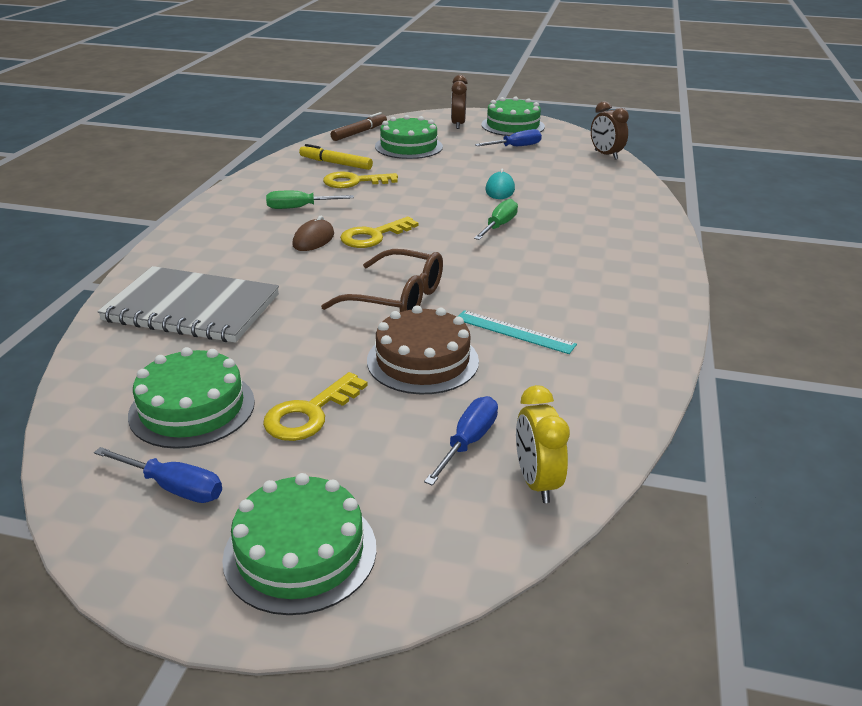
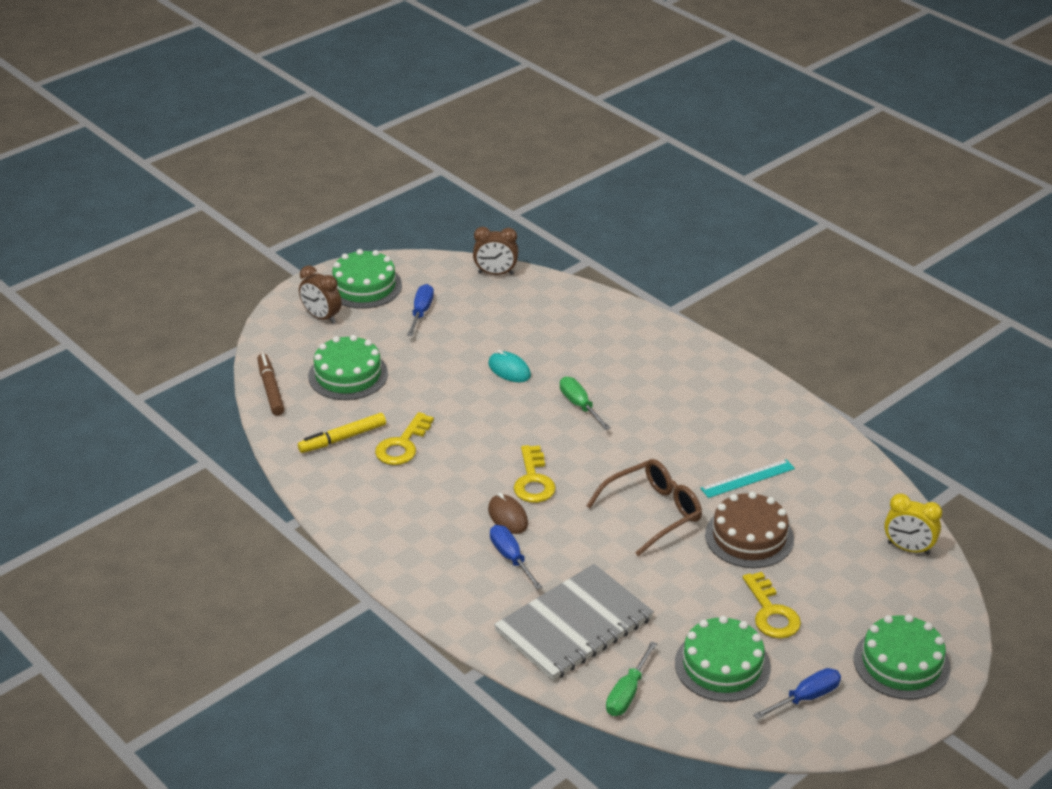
camera: 55 degrees left, 5 degrees up
green screwdriver [266,191,354,209] -> green screwdriver moved to [606,641,657,716]
blue screwdriver [424,396,498,486] -> blue screwdriver moved to [490,525,543,590]

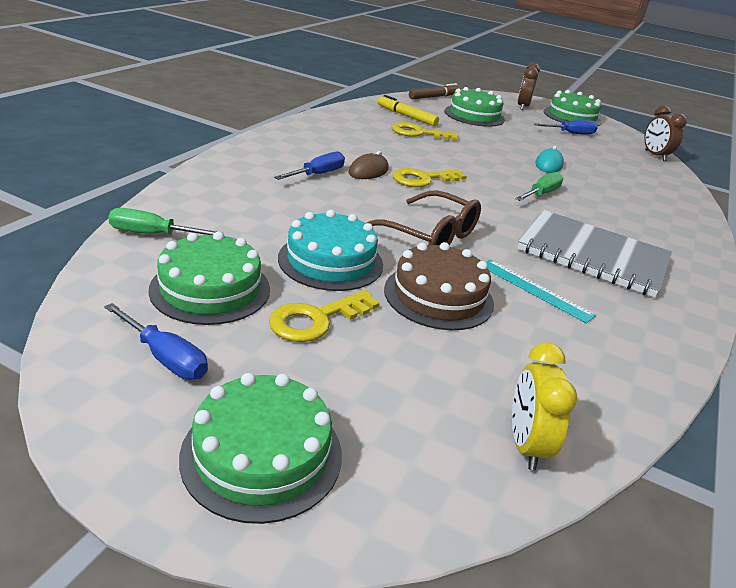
camera: 65 degrees right, 5 degrees down
grey notebook [494,564,654,681] -> grey notebook moved to [518,210,672,298]
none -> turquoise cake [278,210,383,291]

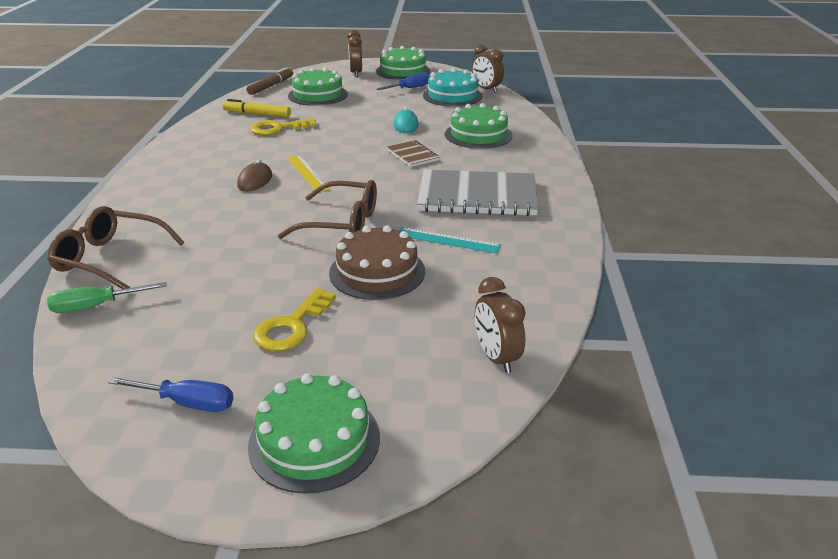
camera: 20 degrees left, 0 degrees up
green cake [149,232,270,325] -> green cake moved to [445,103,512,149]
blue screwdriver [274,152,345,180] -> none
turquoise cake [278,210,383,291] -> turquoise cake moved to [423,68,483,107]
yellow key [393,168,467,187] -> yellow ruler [287,155,330,192]
yellow clock [512,342,578,471] -> brown clock [475,277,525,373]
green screwdriver [515,172,563,201] -> brown notebook [387,140,439,167]
none -> brown glasses [48,206,184,289]

